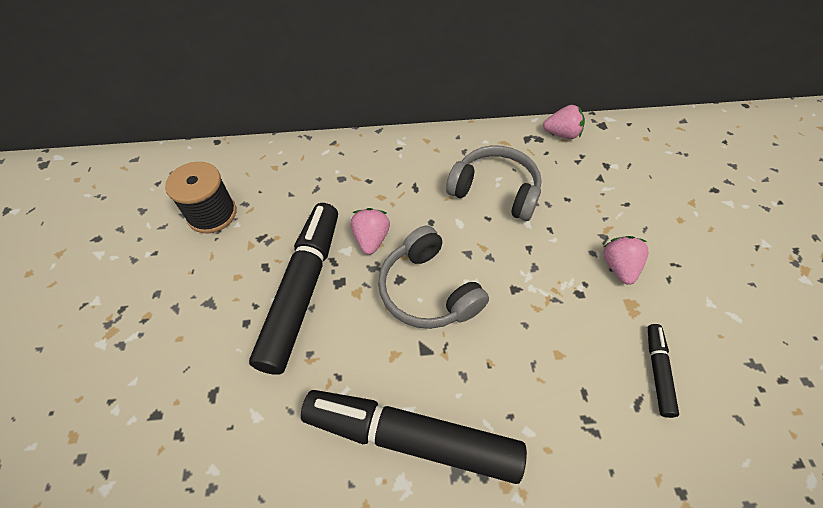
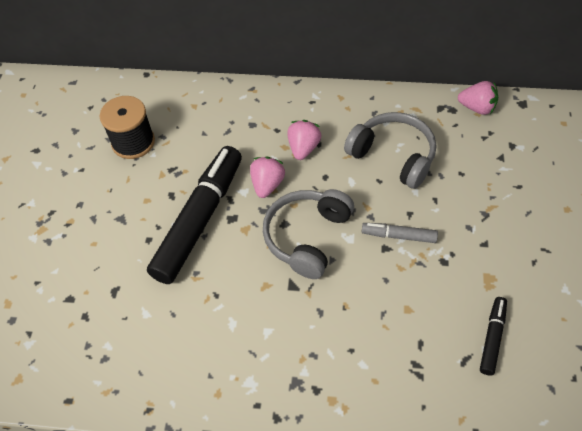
camera: 15 degrees right, 0 degrees up
black marker [301,390,527,484] -> none
grey headphones [378,226,489,329] -> grey headphones turned 45 degrees clockwise [263,189,354,279]
pink strawberry [603,236,648,285] -> pink strawberry moved to [287,120,321,160]
none -> grey marker [362,223,438,243]

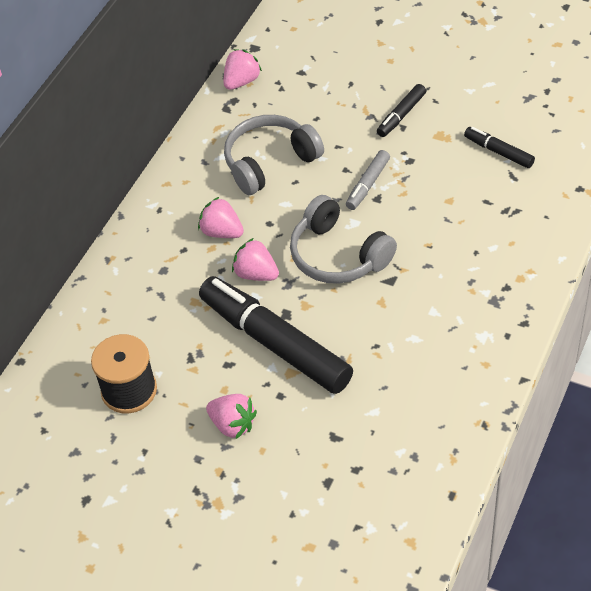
camera: 70 degrees left, 5 degrees down
none -> pink strawberry [206,394,257,439]
none -> black marker [377,84,426,137]

